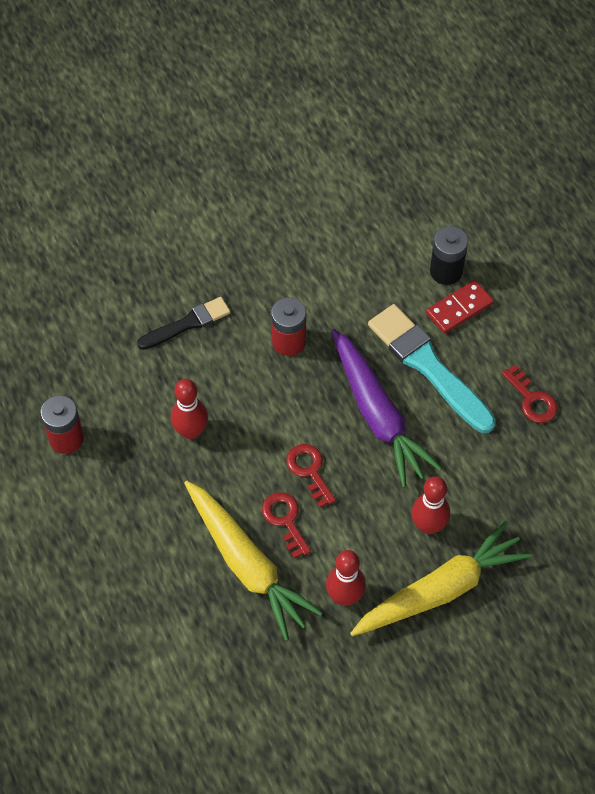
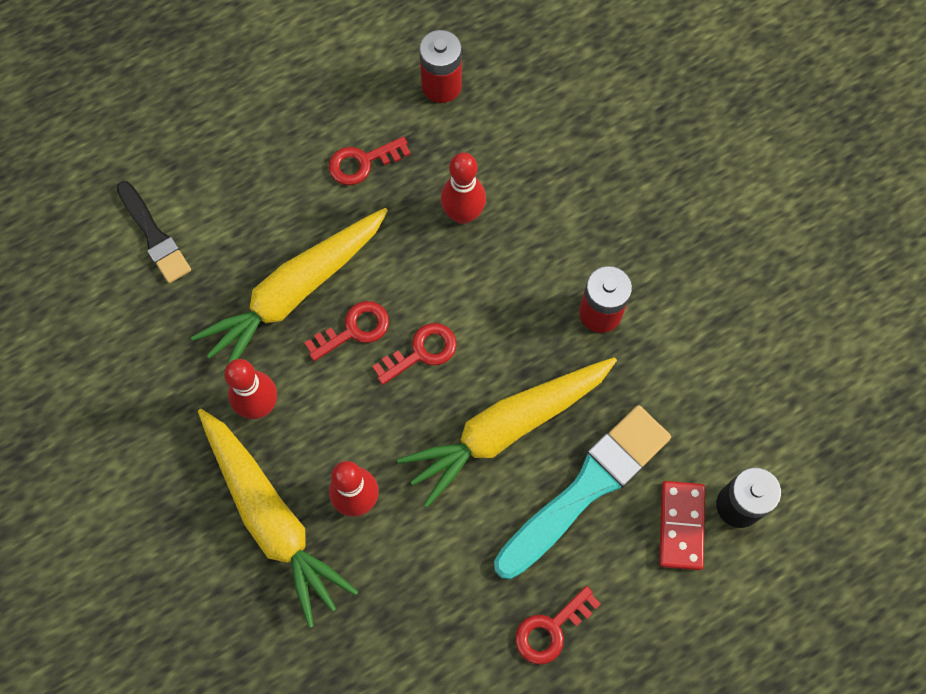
camera: 85 degrees right, 10 degrees up
black brush [137,297,231,350] -> black brush moved to [117,181,191,283]
purple carrot [332,329,442,487] -> yellow carrot [397,357,617,507]
red domino [426,280,494,334] -> red domino turned 45 degrees clockwise [659,481,705,570]
none -> red key [328,136,411,185]

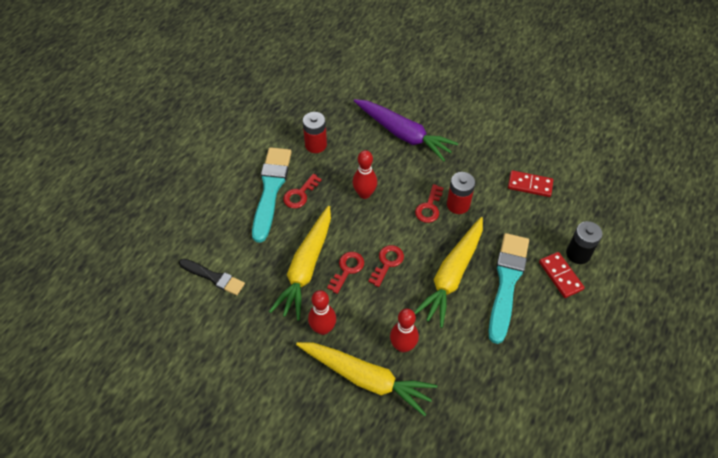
camera: 30 degrees left, 15 degrees down
red key [515,586,601,665] -> red key moved to [415,184,444,223]
none -> turquoise brush [252,147,292,243]
none -> purple carrot [354,99,458,161]
none -> red domino [508,170,553,197]

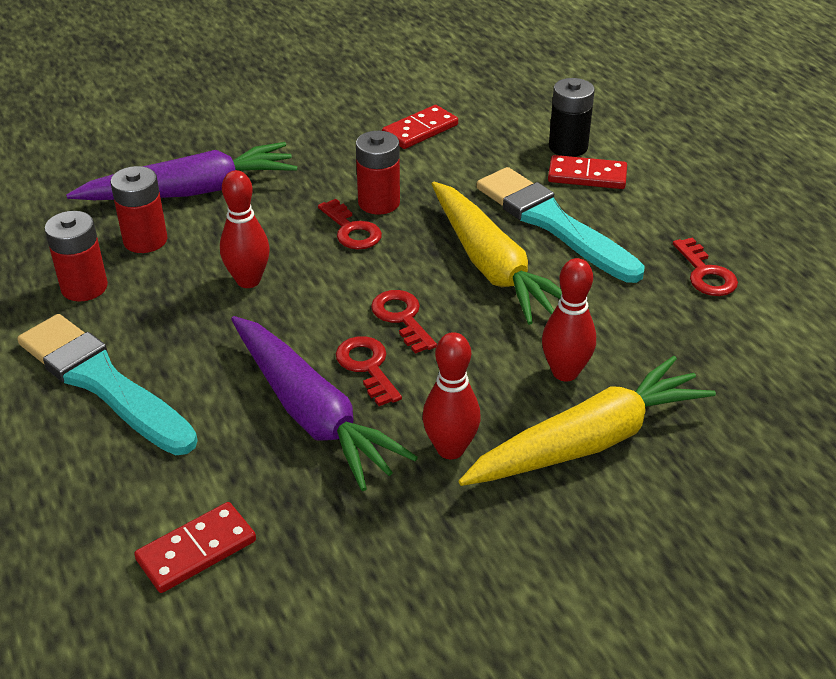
camera: 55 degrees left, 15 degrees down
black brush [179,259,245,296] -> red domino [134,502,256,593]
yellow carrot [269,206,331,321] -> purple carrot [231,316,418,491]
red key [283,174,322,208] -> red key moved to [673,237,738,296]
none -> red battery [111,166,167,253]

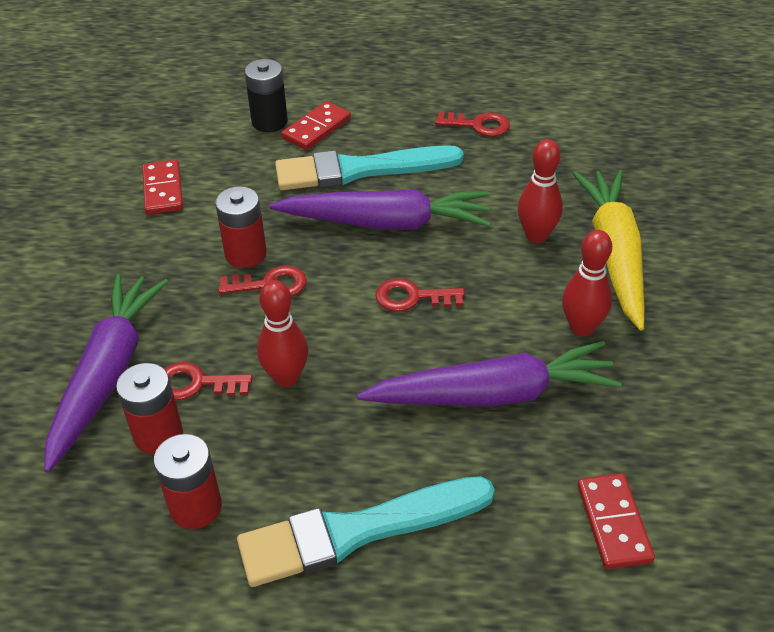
camera: 60 degrees left, 5 degrees up
red key [336,336,402,406] -> red key moved to [164,362,252,400]
yellow carrot [432,182,562,325] -> purple carrot [269,189,491,229]

